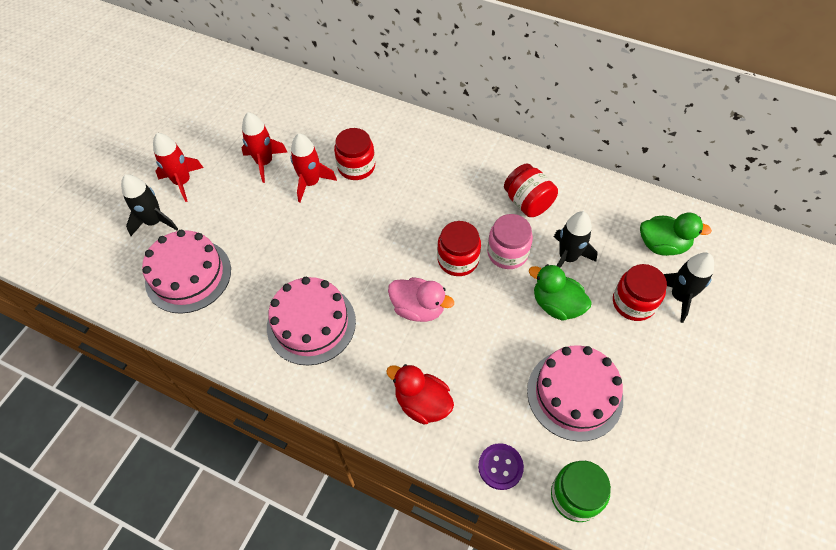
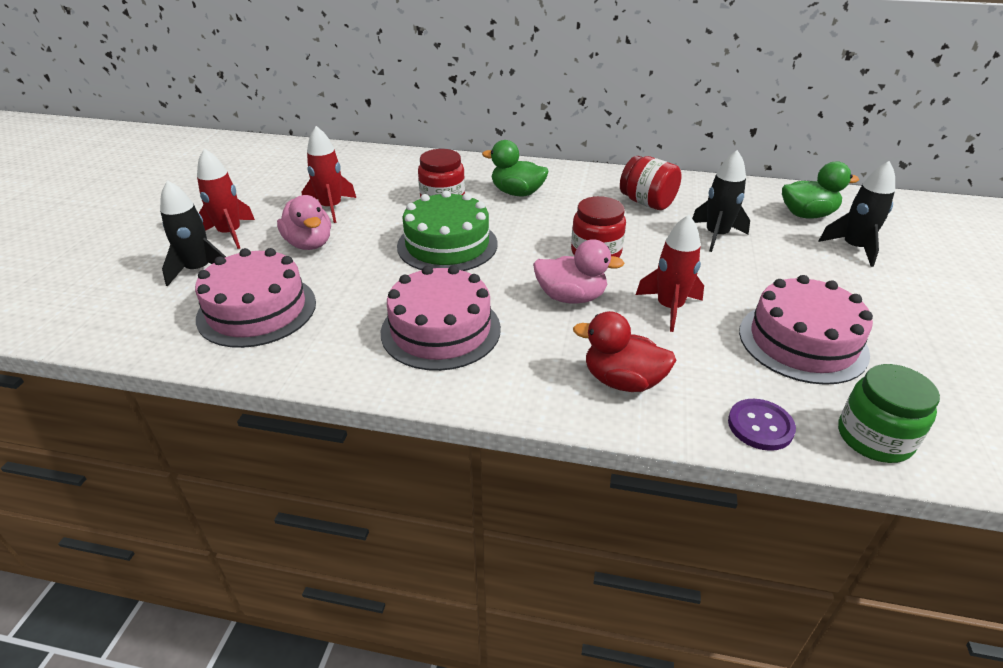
camera: 15 degrees left, 20 degrees down
red rocket [290,133,337,202] -> red rocket moved to [636,215,704,332]
pink jar [487,214,533,269] -> none
green duck [529,264,592,321] -> green duck moved to [482,140,549,196]
red jar [613,264,667,321] -> none
none -> pink duck [277,195,331,250]
none -> green cake [397,190,498,271]

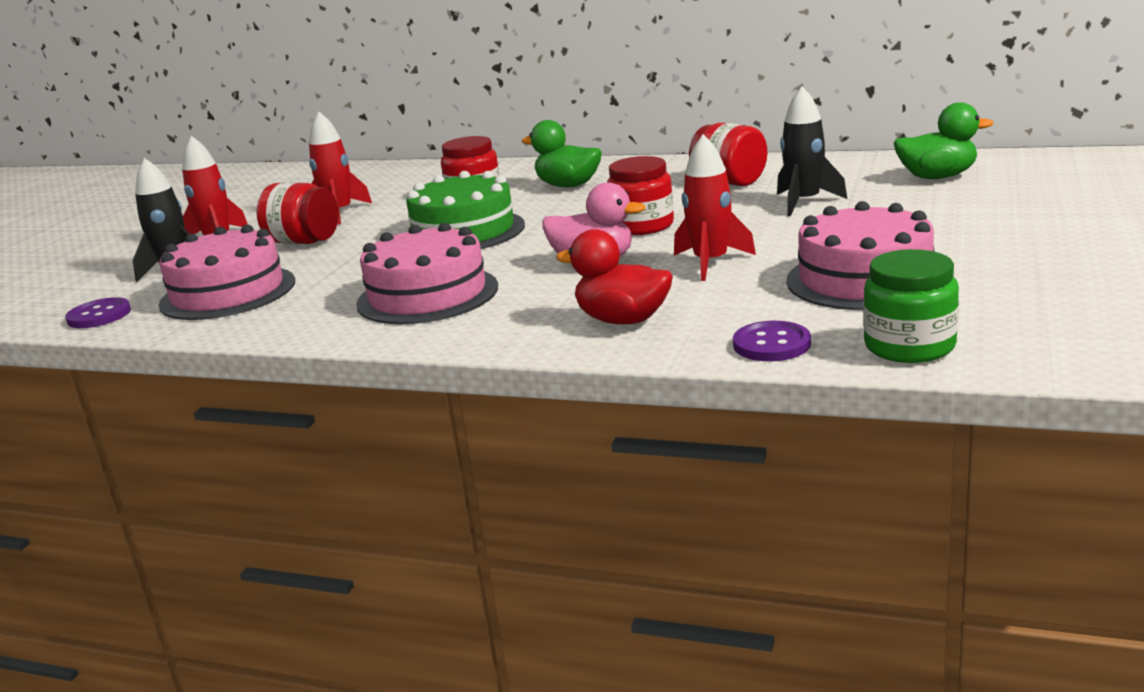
camera: 10 degrees right, 15 degrees down
pink duck [277,195,331,250] -> red jar [257,182,339,244]
black rocket [818,161,895,267] -> none
none -> purple button [65,297,131,328]

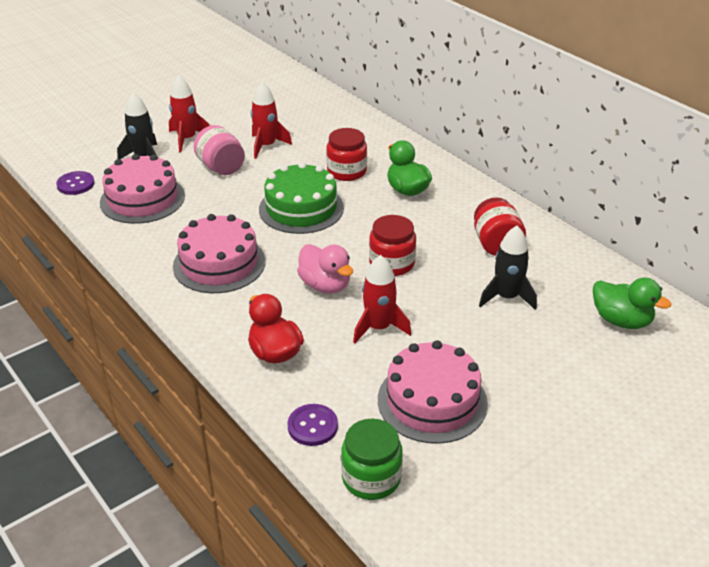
camera: 30 degrees right, 15 degrees up
red jar [257,182,339,244] -> pink jar [194,125,245,175]

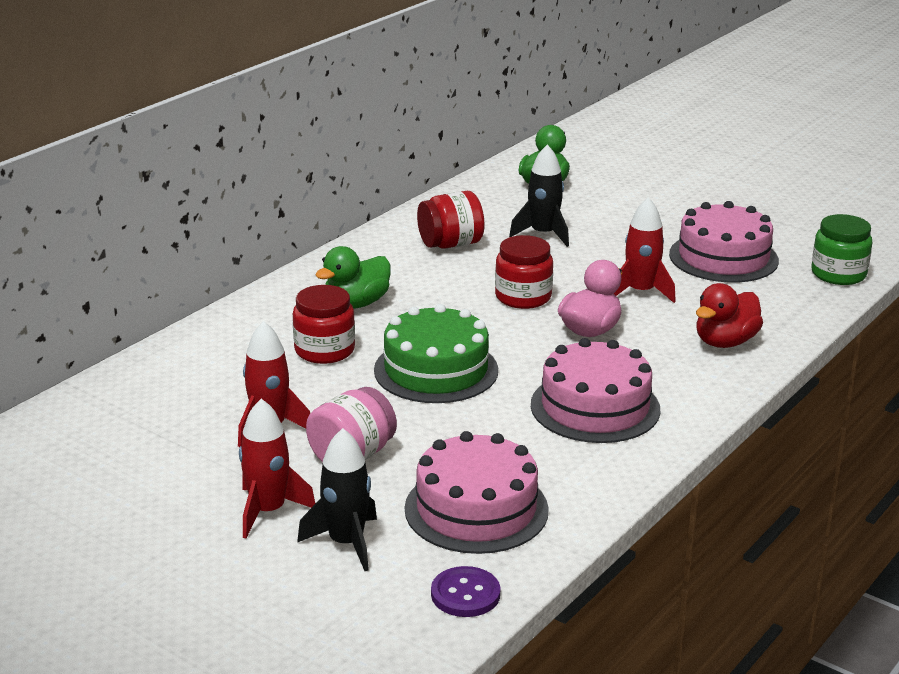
camera: 105 degrees left, 10 degrees down
purple button [288,404,338,446] -> none

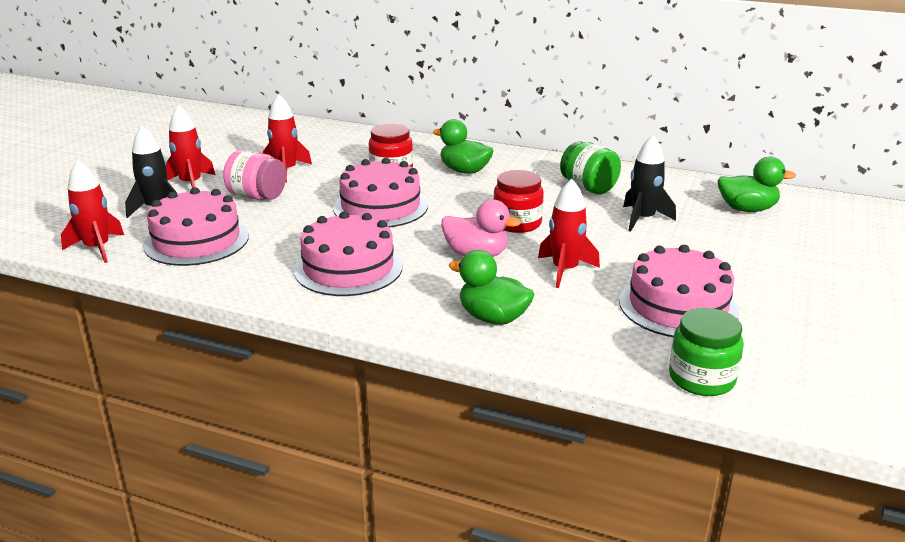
camera: 75 degrees right, 0 degrees up
green cake [374,304,498,403] -> pink cake [333,158,428,227]
red jar [417,191,485,249] -> green jar [560,142,621,195]
purple button [431,566,500,617] -> red rocket [61,160,124,263]
red duck [696,283,763,348] -> green duck [449,250,534,325]

